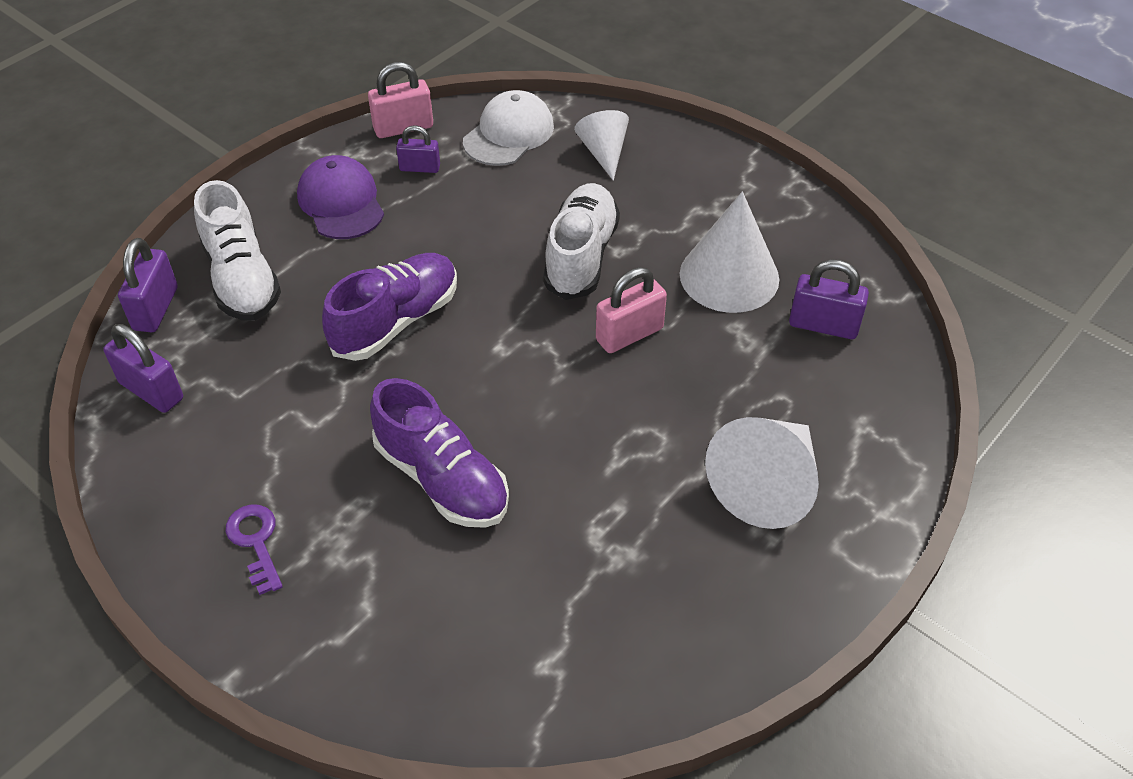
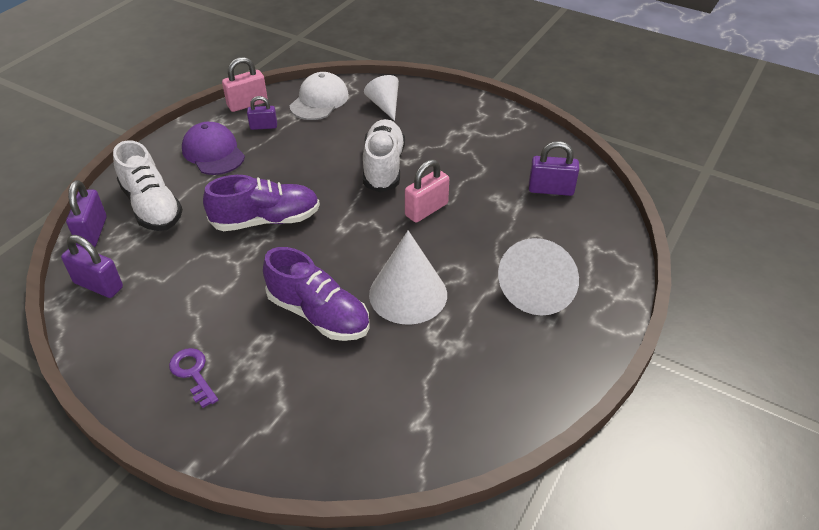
camera: 10 degrees left, 5 degrees down
purple shoe [322,253,457,361] -> purple shoe turned 45 degrees clockwise [203,175,320,231]
white cone [680,191,779,313] -> white cone moved to [369,230,447,324]

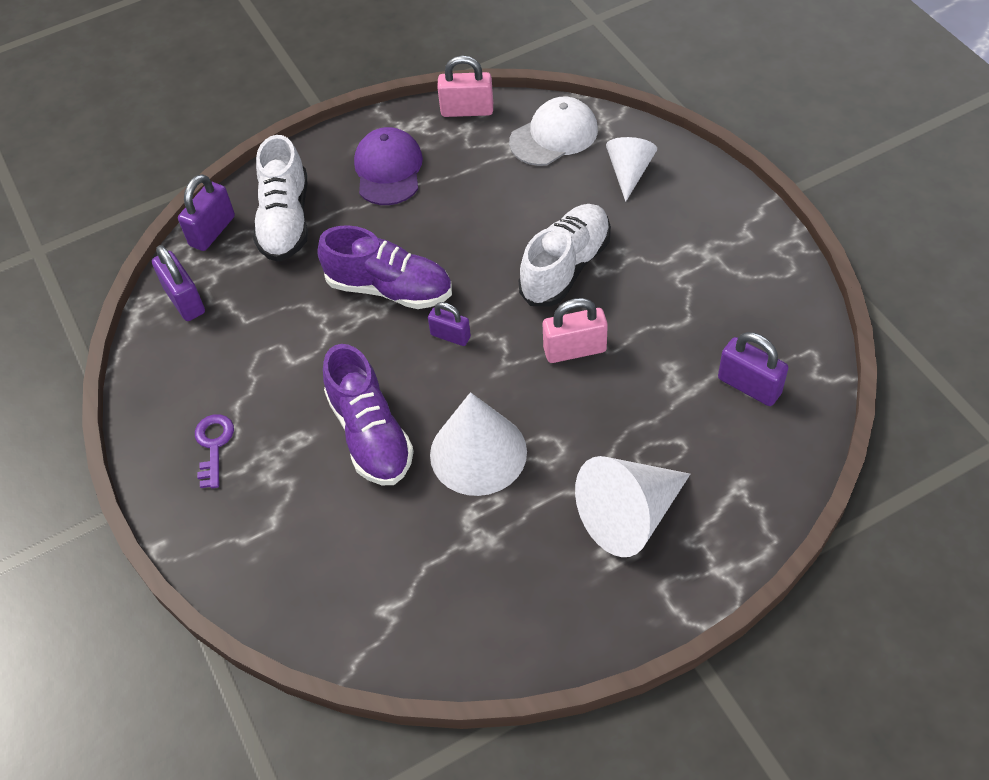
camera: 35 degrees right, 10 degrees up
purple padlock [247,96,277,130] -> purple padlock moved to [428,302,471,346]

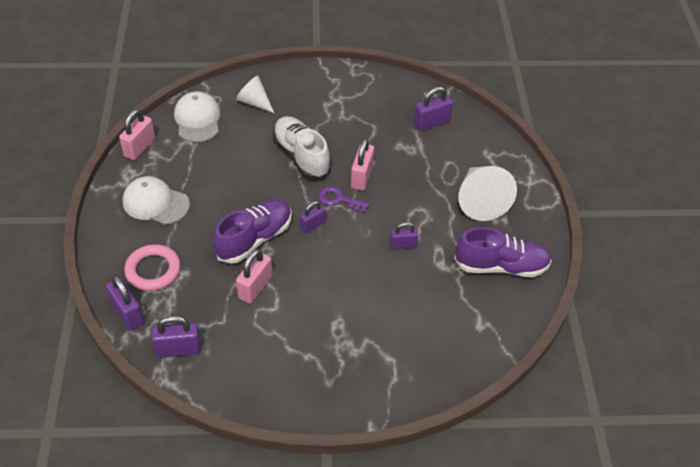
camera: 70 degrees left, 5 degrees down
purple key [195,414,234,488] -> purple key moved to [318,186,370,212]
white shoe [253,135,308,262] -> pink ring [124,244,181,291]
purple shoe [323,344,414,485] -> purple shoe moved to [454,227,552,277]
purple cap [354,127,423,205] -> white cap [122,176,190,225]
white cone [430,392,527,496] -> purple padlock [390,222,418,249]
none -> pink padlock [236,249,272,304]

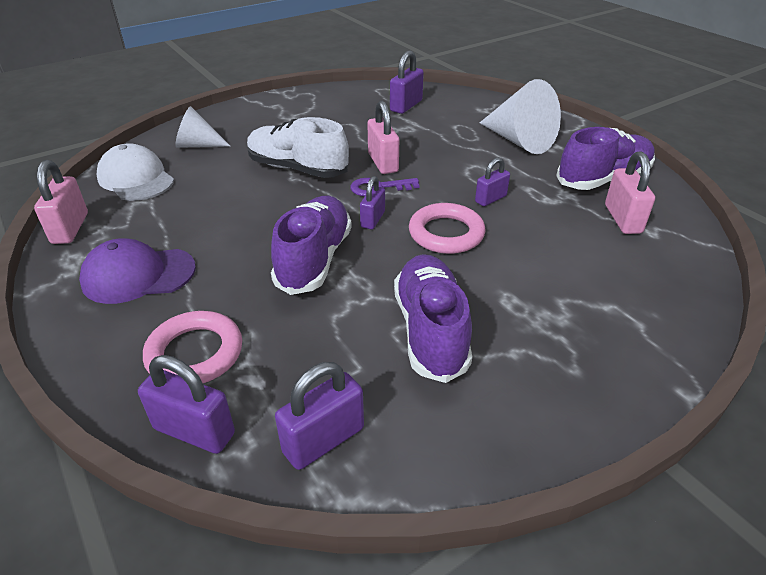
camera: 30 degrees left, 10 degrees down
white cap [122,176,190,225] -> purple cap [79,239,196,304]
pink padlock [236,249,272,304] -> pink padlock moved to [605,151,655,234]
none -> purple shoe [394,254,472,383]
none -> pink ring [409,203,486,254]

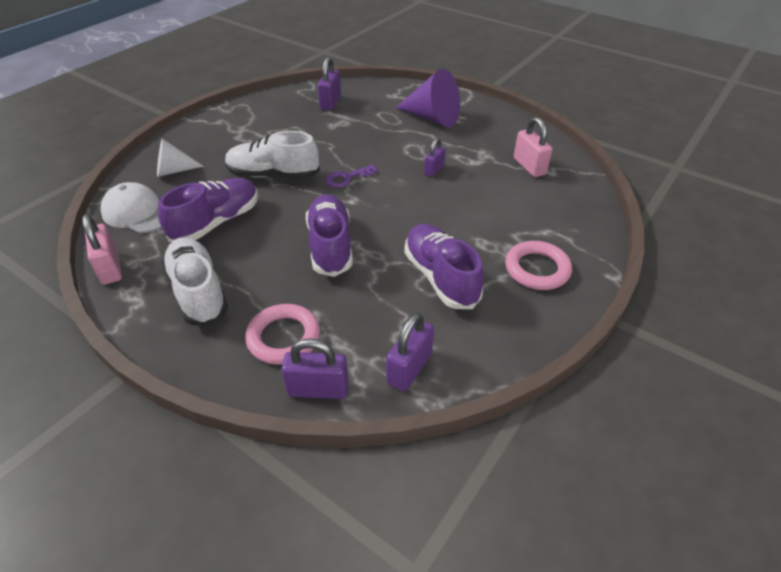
camera: 20 degrees left, 5 degrees up
purple cap [79,239,196,304] -> white shoe [161,237,228,326]
purple padlock [360,176,385,229] -> none
pink padlock [368,101,399,174] -> none
pink ring [409,203,486,254] -> pink ring moved to [505,241,572,290]
white cone [480,79,561,154] -> purple cone [396,69,460,127]
purple shoe [556,127,655,190] -> purple shoe moved to [158,178,258,242]

